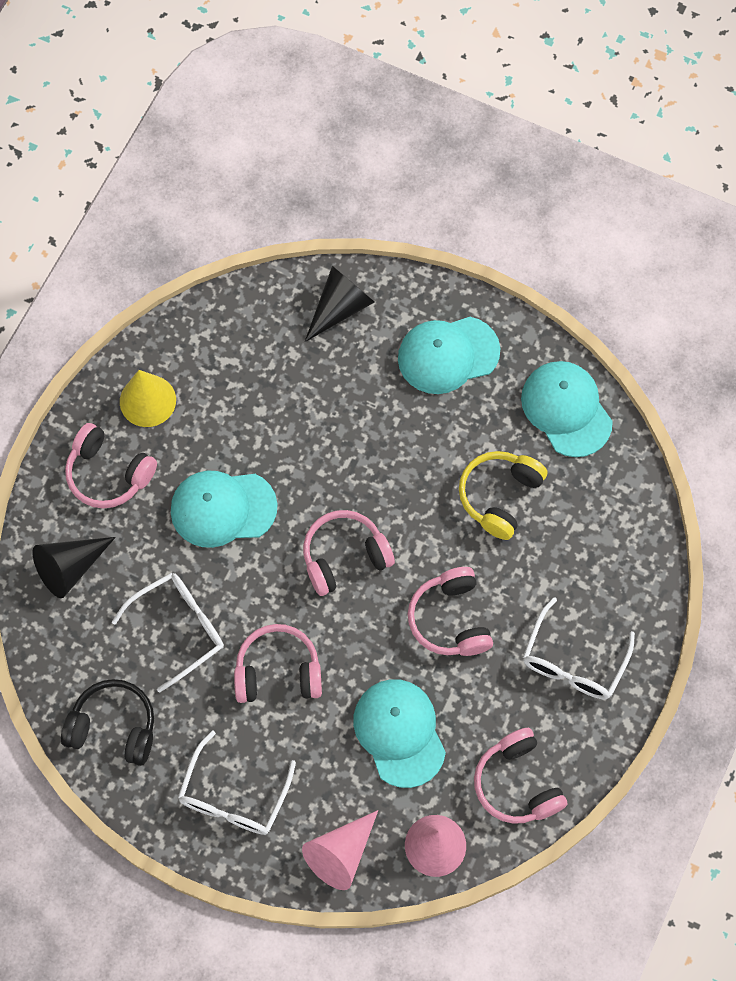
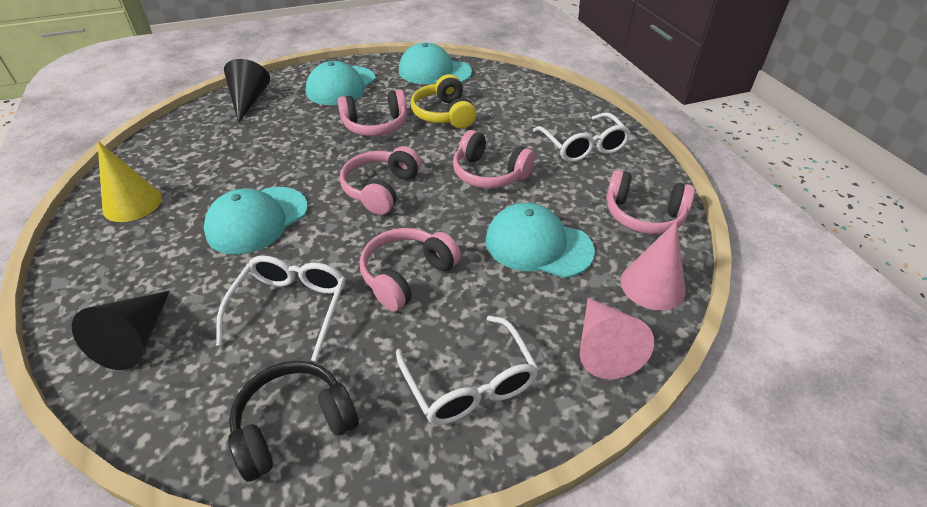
camera: 45 degrees left, 25 degrees down
pink headphones [65,423,157,509] -> pink headphones moved to [337,89,407,136]

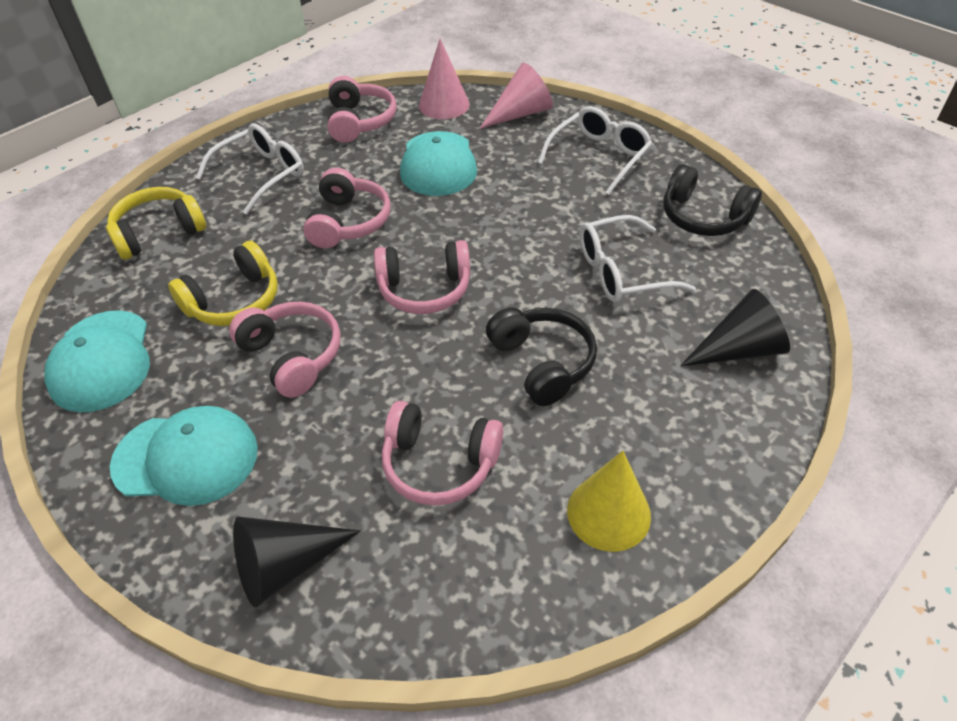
camera: 115 degrees left, 5 degrees up
turquoise cap [204,187,308,255] -> black headphones [486,307,597,406]
pink headphones [360,228,461,312] -> pink headphones moved to [382,401,503,506]
none -> yellow headphones [106,187,206,260]

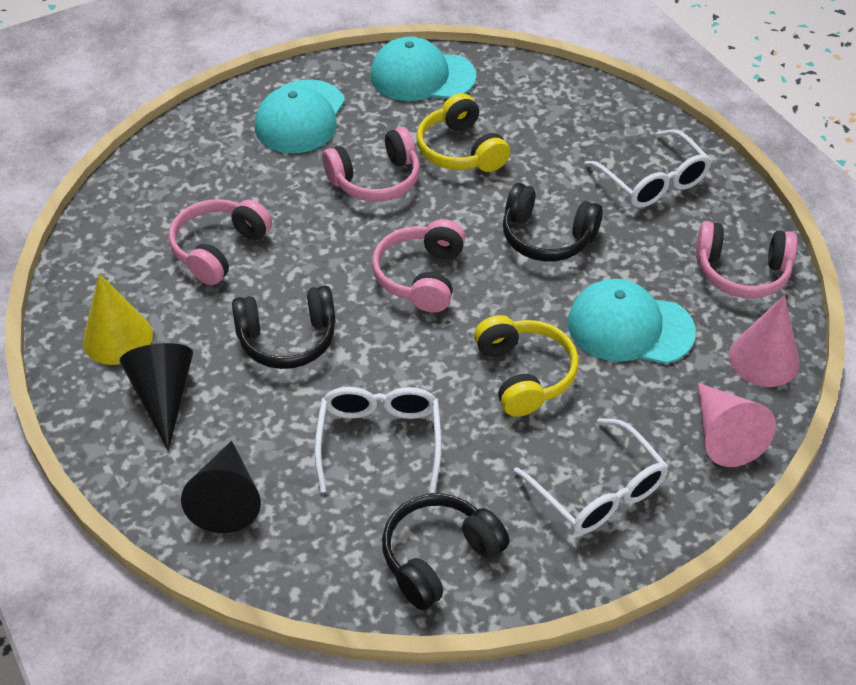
camera: 105 degrees right, 0 degrees up
yellow headphones [106,187,206,260] -> yellow headphones moved to [474,315,579,417]
black cone [233,517,361,608] -> black cone moved to [120,343,193,451]
pink headphones [303,168,391,248] -> black headphones [503,183,603,262]

